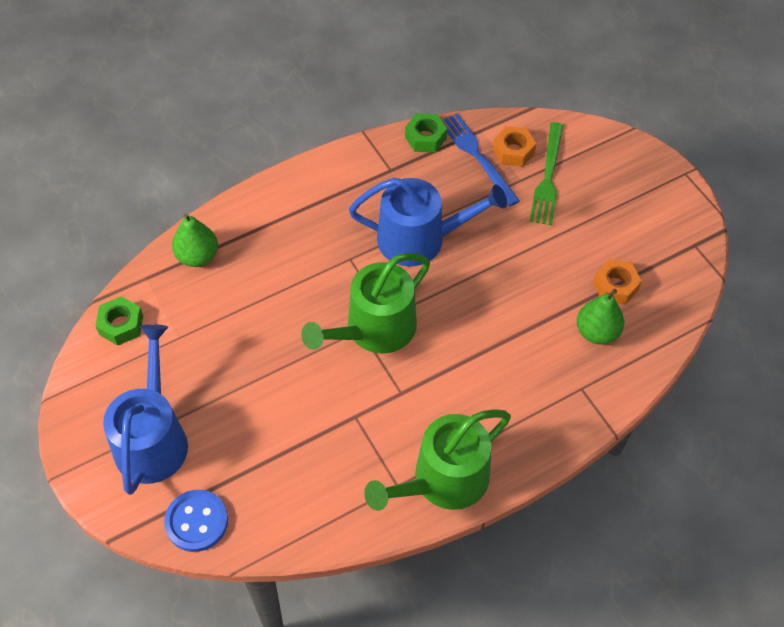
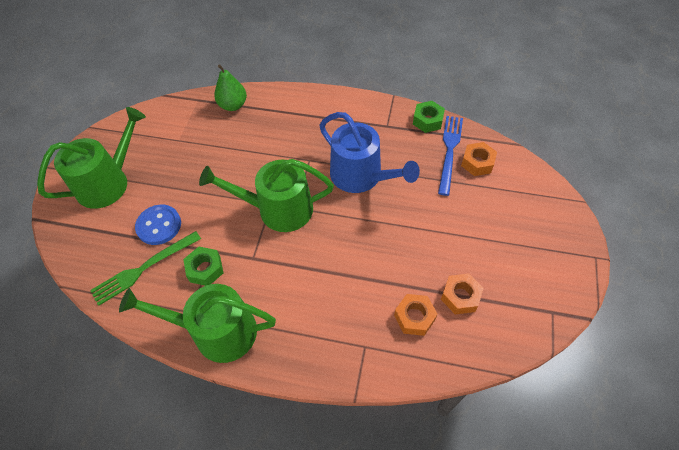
camera: 45 degrees right, 0 degrees up
green nut [95,296,143,346] -> green nut moved to [183,247,223,286]
blue watering can [103,324,188,495] -> green watering can [37,107,146,209]
blue button [164,490,228,552] -> blue button moved to [135,205,181,245]
green fork [530,122,563,225] -> green fork moved to [90,231,201,306]
green pear [577,289,624,344] -> orange nut [394,294,438,336]

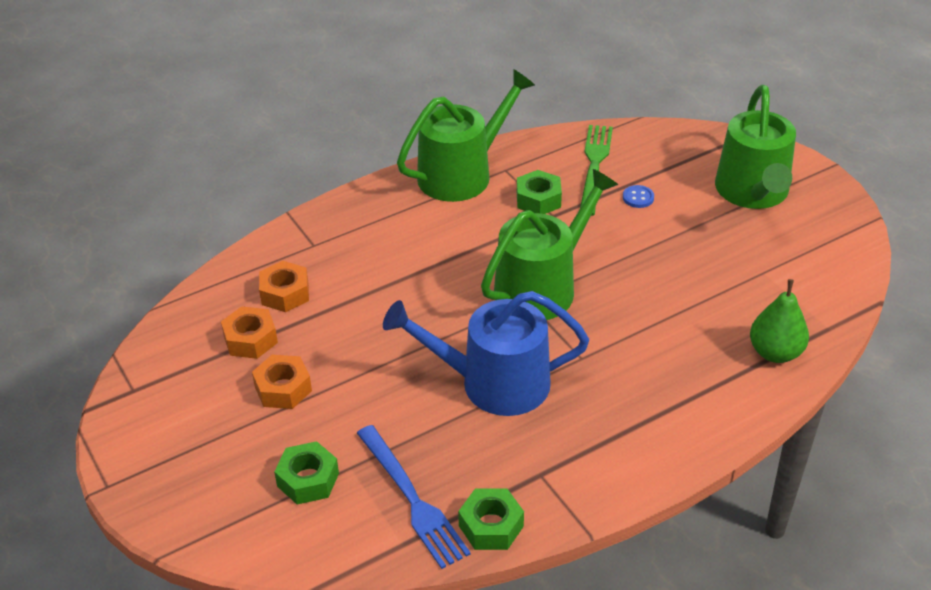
camera: 135 degrees right, 15 degrees down
blue button [135,205,181,245] -> blue button [623,185,654,208], size x0.52
orange nut [461,142,497,176] -> orange nut moved to [252,355,312,409]
none -> green nut [274,441,339,505]

